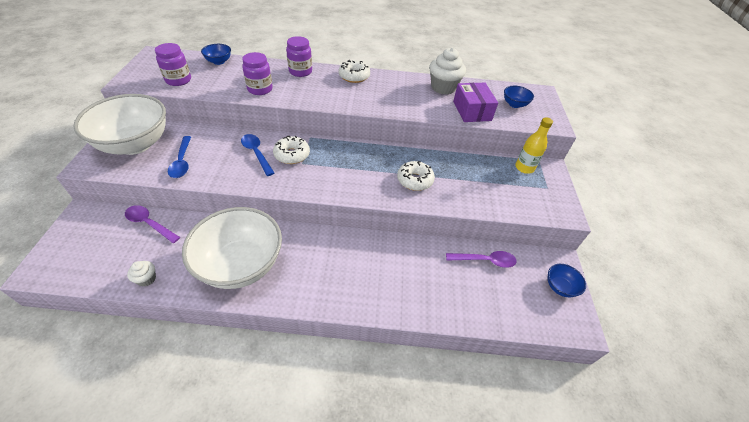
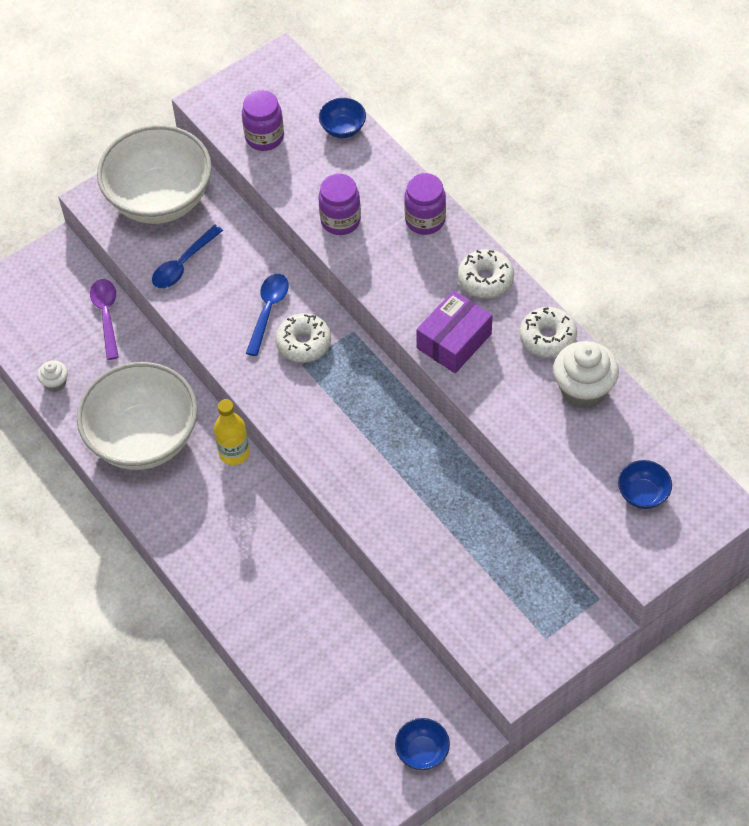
camera: 55 degrees right, 10 degrees up
white donut [397,161,435,191] -> white donut moved to [520,307,577,358]
purple spoon [446,251,517,268] -> none
purple box [453,83,498,122] -> purple box moved to [416,290,493,373]
yellow bottle [515,117,553,174] -> yellow bottle moved to [214,399,250,465]

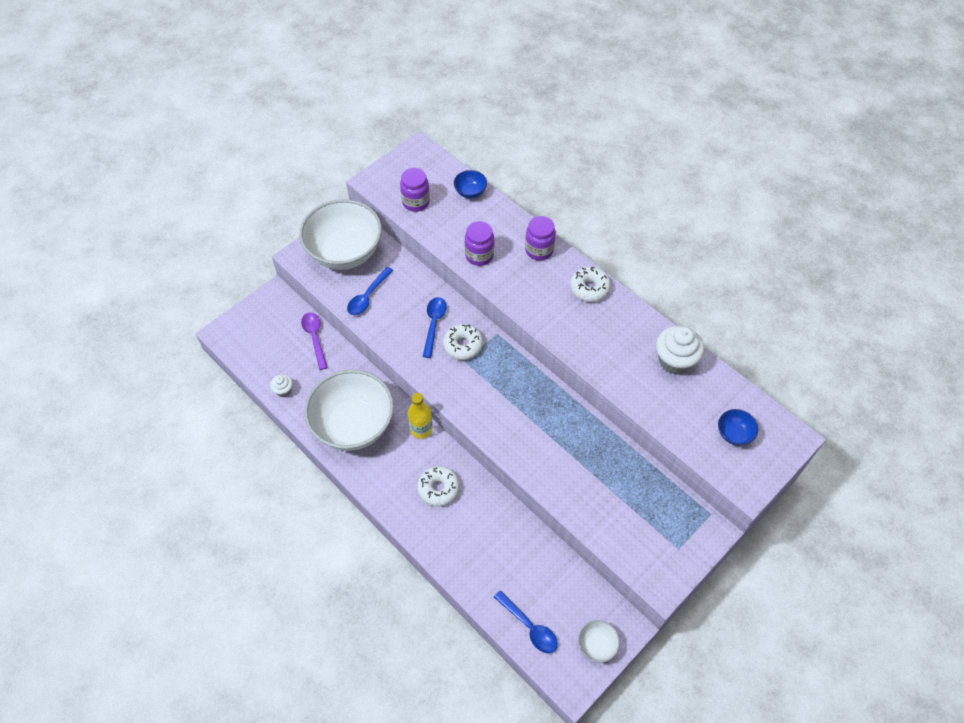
camera: 10 degrees left, 0 degrees up
blue bowl [395,718,450,770] -> white bowl [578,620,620,662]
purple box [416,290,493,373] -> none
white donut [520,307,577,358] -> white donut moved to [417,466,460,507]
none -> blue spoon [494,590,558,653]

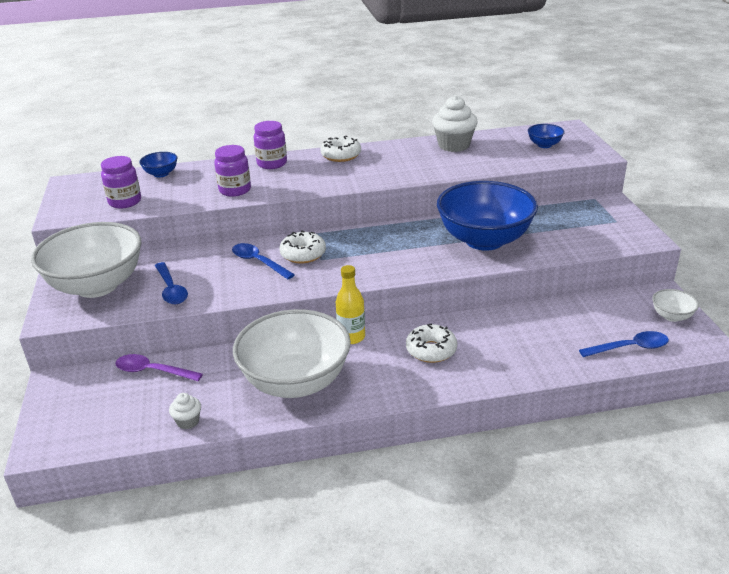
camera: 55 degrees left, 25 degrees down
none -> blue bowl [437,181,538,251]

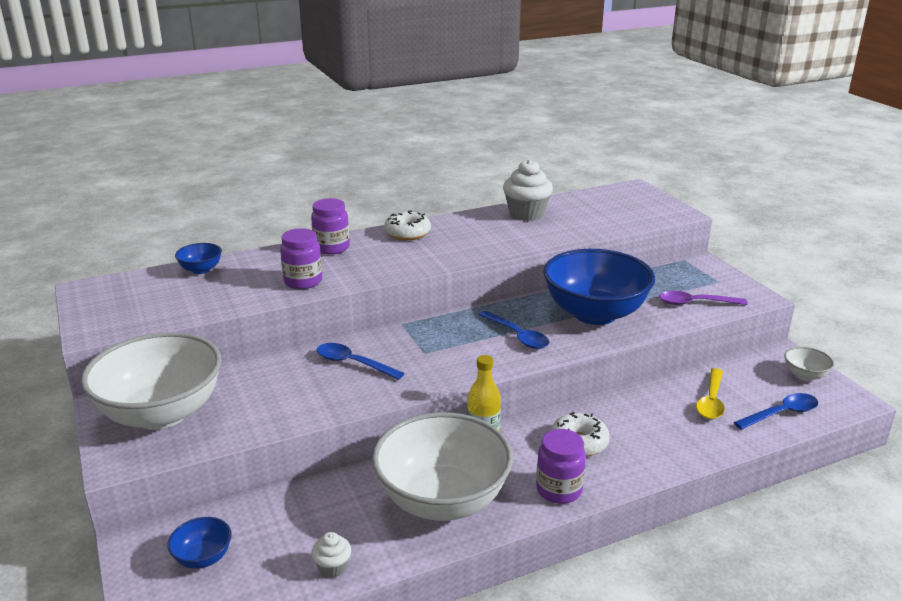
camera: 15 degrees left, 5 degrees down
purple jar [101,156,141,209] -> purple jar moved to [536,429,586,504]
purple spoon [115,354,203,381] -> purple spoon moved to [659,291,748,305]
blue spoon [155,262,188,304] -> blue spoon moved to [479,311,549,349]
white donut [279,231,326,264] -> none
blue bowl [528,124,565,148] -> blue bowl moved to [167,517,232,569]
none -> yellow spoon [696,368,725,419]

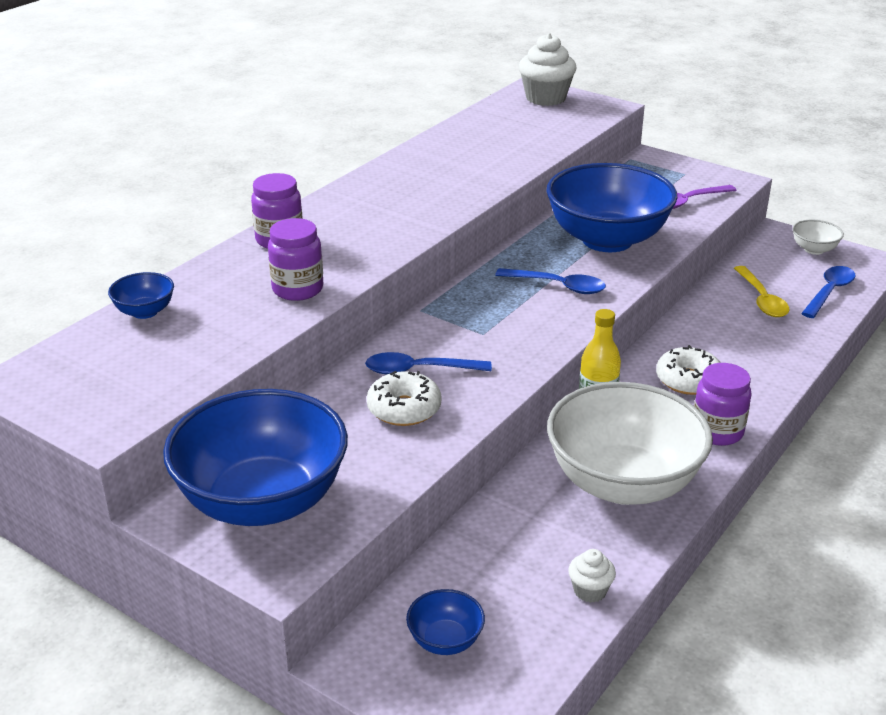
camera: 30 degrees left, 5 degrees up
white bowl [81,332,222,430] -> blue bowl [163,389,348,526]
white donut [384,211,431,240] -> white donut moved to [367,371,442,426]
white cupcake [503,159,553,221] -> white cupcake moved to [519,33,576,106]

